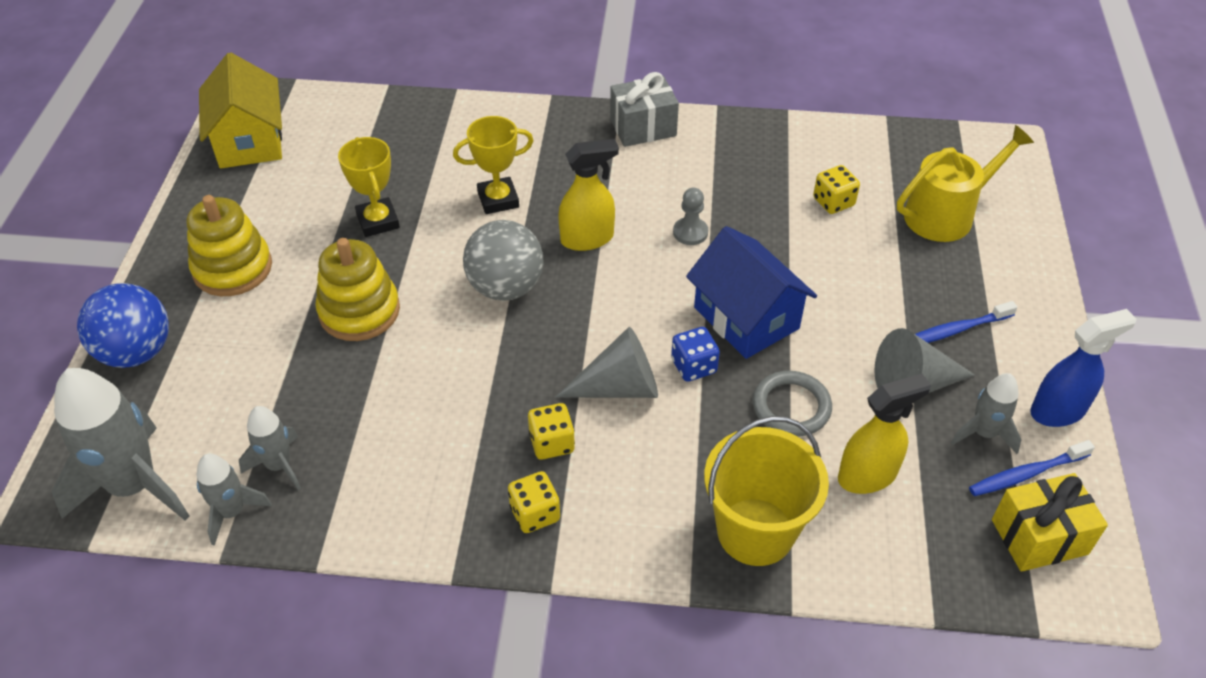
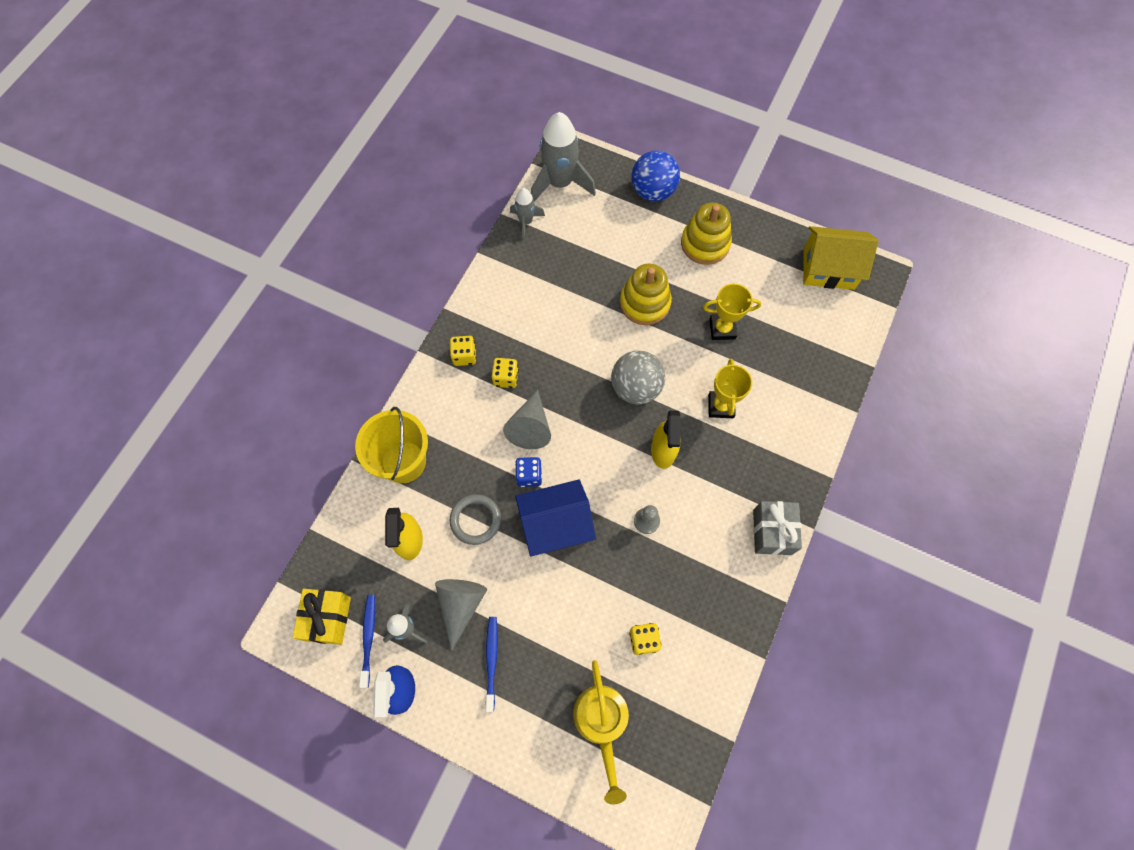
camera: 110 degrees right, 20 degrees up
grey rocket [239,406,301,490] -> none

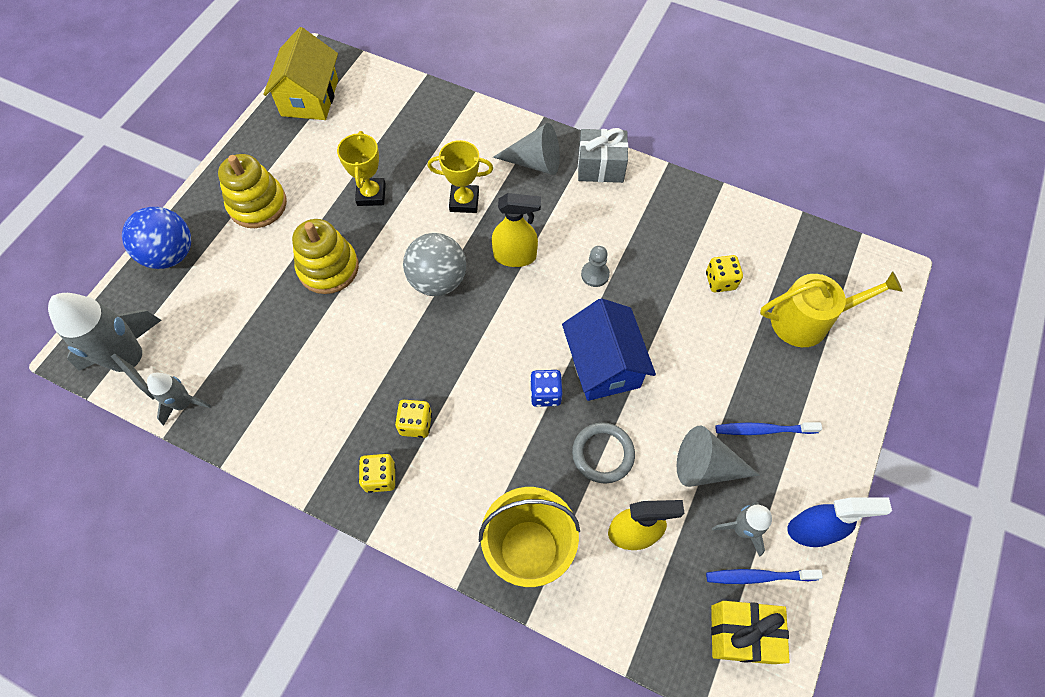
camera: 90 degrees left, 5 degrees down
grey cone [503,390,551,449] -> grey cone moved to [493,123,560,175]

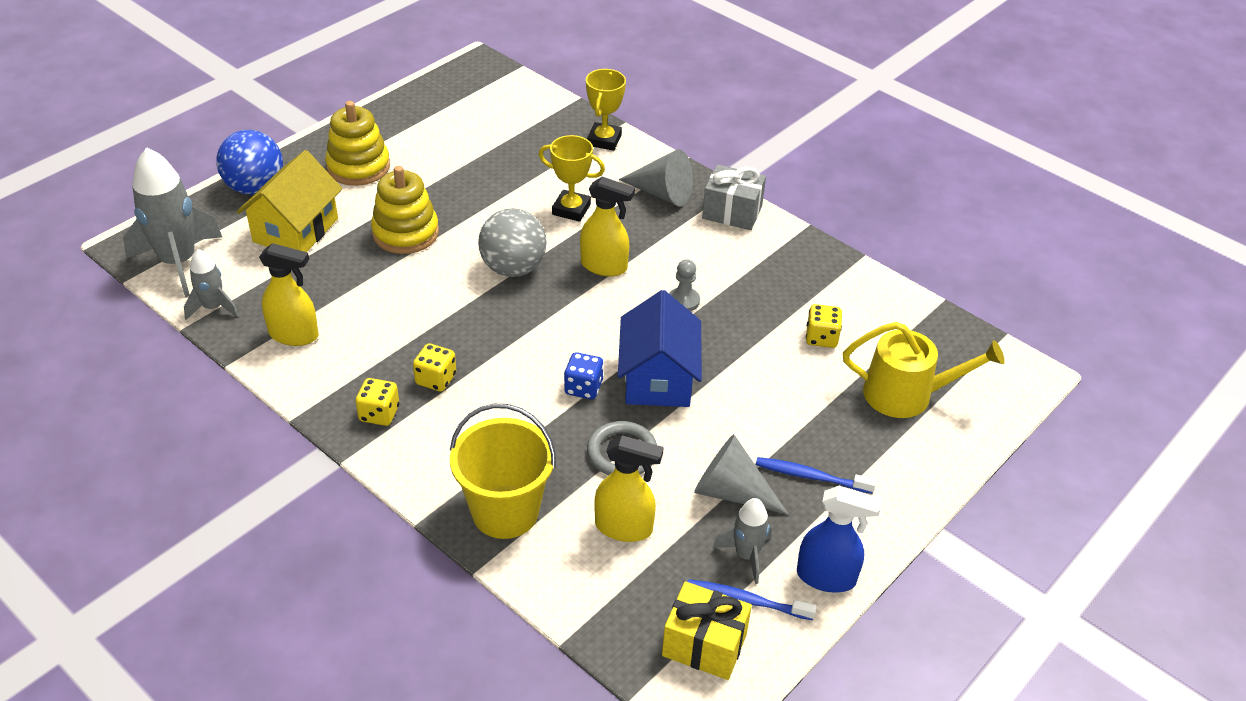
camera: 15 degrees right, 20 degrees down
yellow house [263,27,338,120] -> yellow house moved to [237,150,342,252]
yellow trophy [337,131,386,206] -> yellow trophy moved to [586,69,626,151]
none -> yellow spray bottle [259,243,319,346]

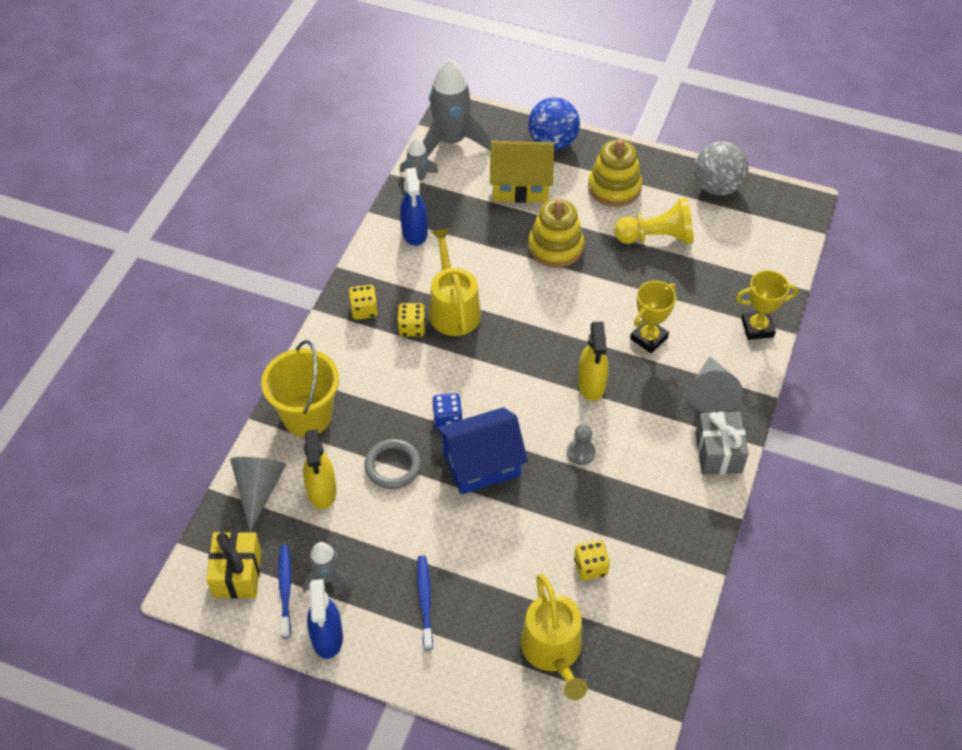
camera: 70 degrees right, 10 degrees up
yellow spray bottle [259,243,319,346] -> blue spray bottle [400,168,428,246]
grey ball [478,208,547,277] -> grey ball moved to [694,141,748,195]
yellow trophy [539,135,605,222] -> yellow trophy turned 45 degrees clockwise [630,281,676,353]
grey cone [694,434,788,514] -> grey cone moved to [230,457,286,532]
none -> yellow watering can [429,228,481,336]
none -> yellow pawn [614,197,694,244]

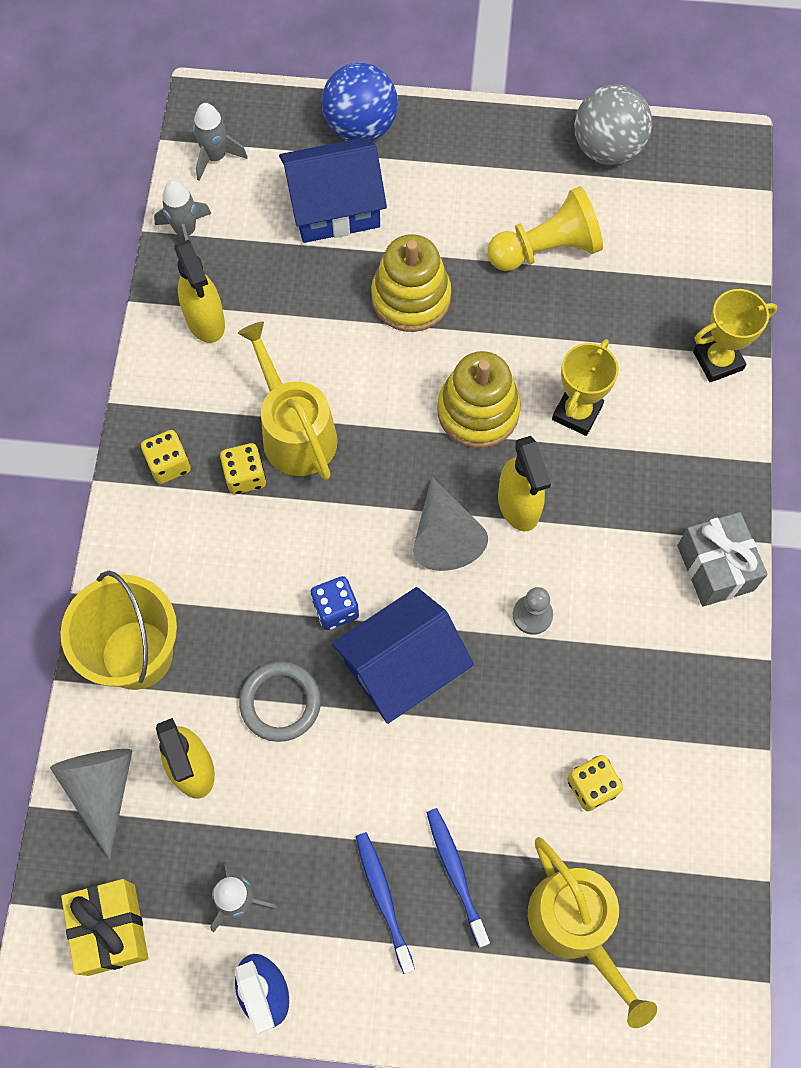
camera: 15 degrees left, 15 degrees up
blue toothbrush [278,545,291,638] -> blue toothbrush moved to [426,808,490,948]
blue spray bottle [400,168,428,246] -> yellow spray bottle [174,240,225,343]
grey rocket [423,59,491,156] -> grey rocket [193,103,248,181], size x0.53
yellow house [490,141,554,203] -> blue house [279,137,387,243]
yellow stacking toy [588,139,642,207] -> yellow stacking toy moved to [437,351,521,448]
grey cone [688,357,743,413] -> grey cone moved to [413,477,488,571]

